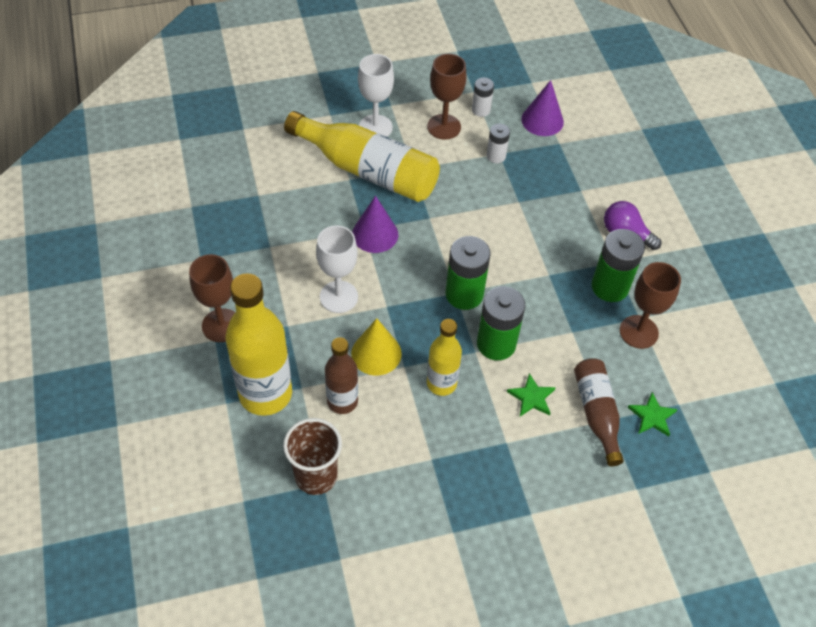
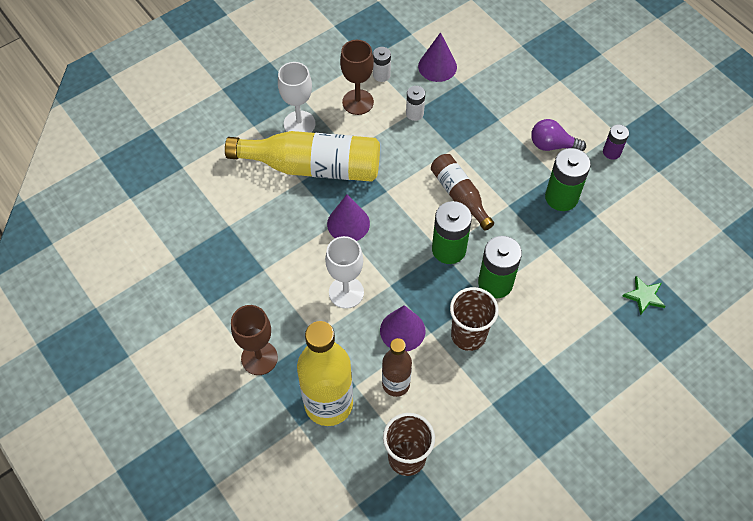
camera: 20 degrees left, 5 degrees up
yellow cone [351,318,402,376] -> purple cone [380,305,425,352]
yellow bottle [427,319,462,396] -> brown cup [450,287,499,351]
green star [507,373,556,416] -> none
brown bottle [574,358,624,466] -> brown bottle moved to [431,154,494,231]
brown goblet [620,262,681,349] -> none
none -> purple battery [603,124,629,160]

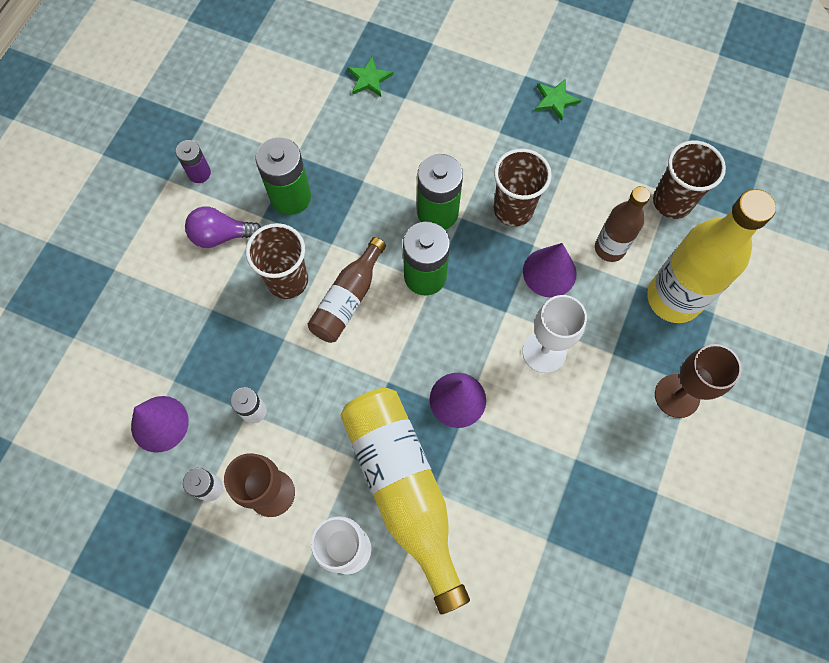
camera: 120 degrees left, 10 degrees up
purple light bulb [531,119,586,151] -> purple light bulb turned 105 degrees clockwise [185,206,261,248]
none -> brown cup [246,223,308,299]
none -> green star [535,79,581,121]

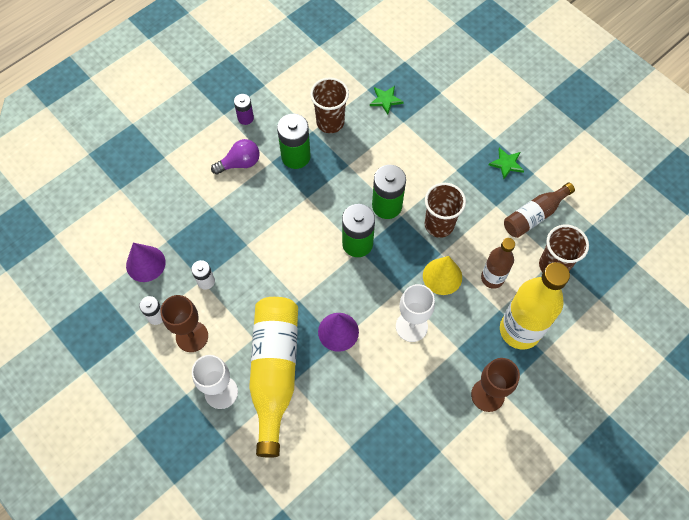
camera: 25 degrees right, 5 degrees down
purple light bulb [185,206,261,248] -> purple light bulb turned 135 degrees clockwise [211,139,260,175]
brown cup [246,223,308,299] -> brown cup moved to [310,77,349,133]
brown bottle [308,237,386,343] -> brown bottle moved to [504,183,575,238]
purple cone [523,243,577,298] -> yellow cone [423,256,462,295]

